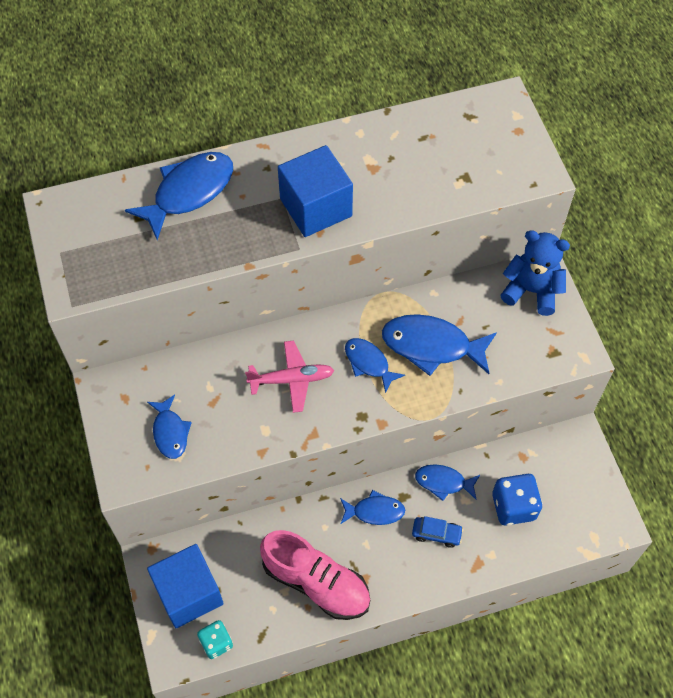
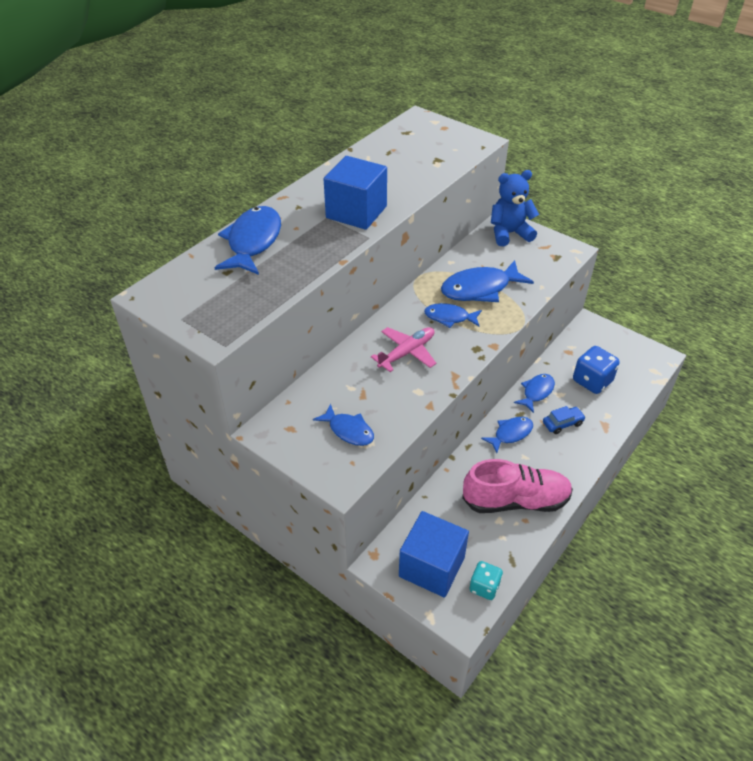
camera: 35 degrees left, 15 degrees down
blue fish [415,464,480,501] -> blue fish turned 150 degrees clockwise [514,374,555,413]

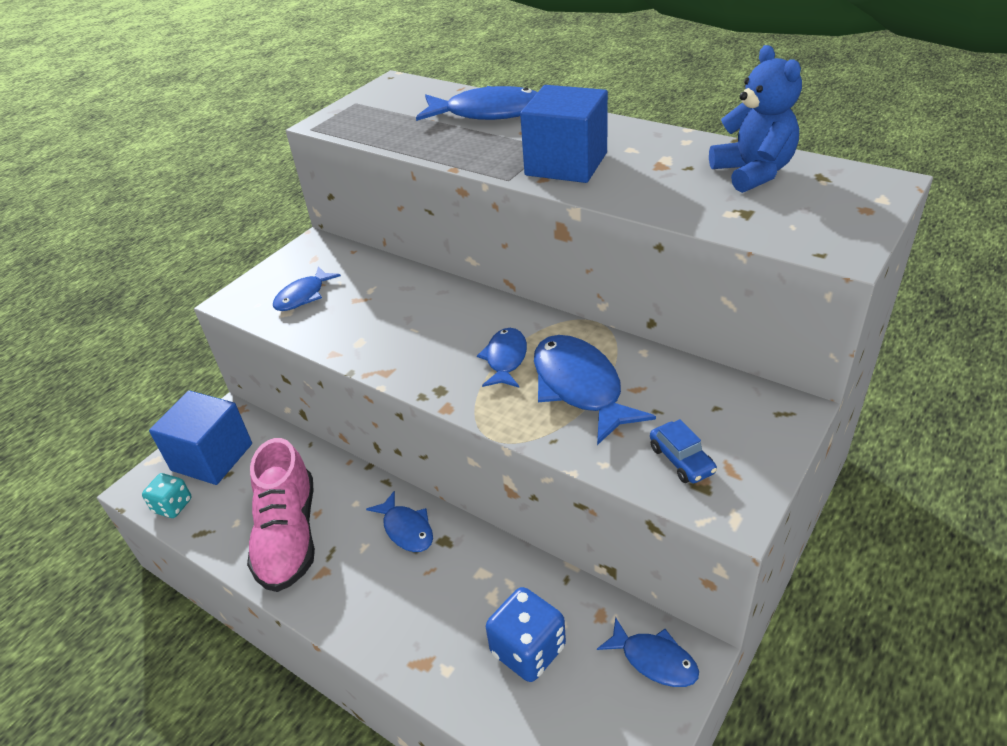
camera: 90 degrees right, 5 degrees down
pink plane [371,327,436,372] -> none
blue teddy bear [491,170,539,246] -> blue teddy bear moved to [709,45,802,193]
blue fish [514,374,555,413] -> blue fish moved to [597,617,699,687]
blue car [543,406,586,434] -> blue car moved to [650,419,717,483]

